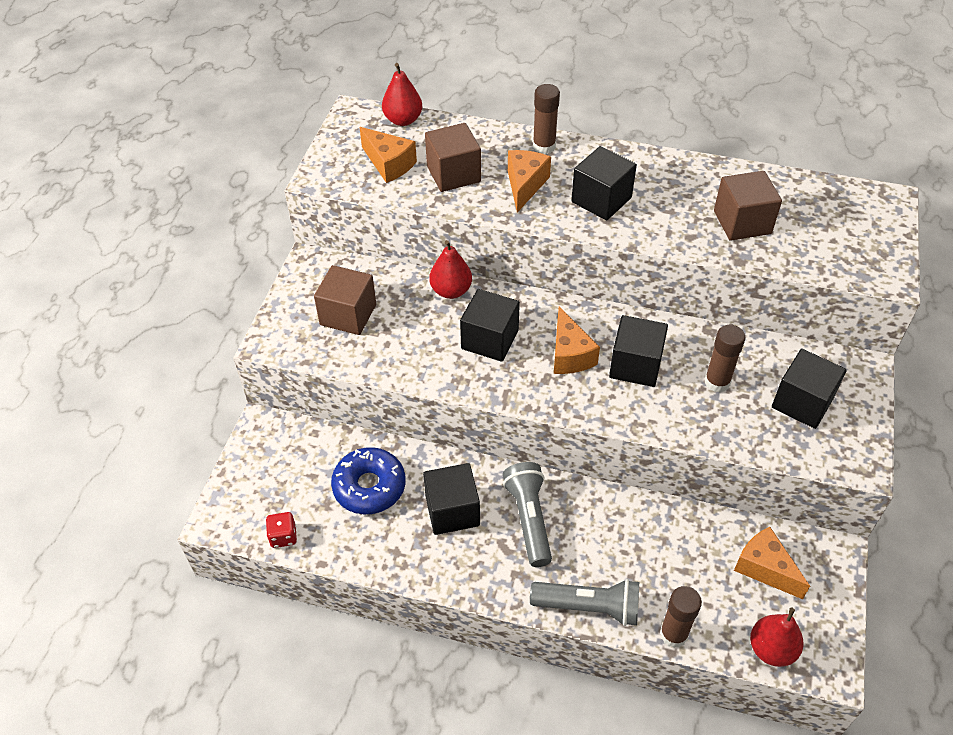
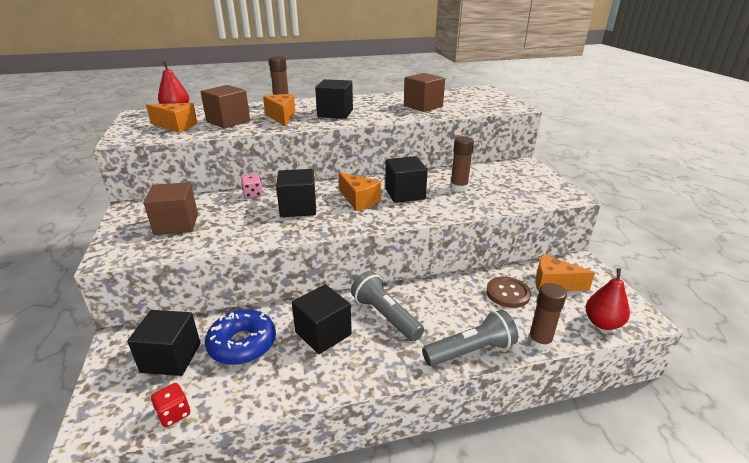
camera: 30 degrees left, 20 degrees down
red pear [429,240,472,299] -> pink dice [241,174,263,198]
black cube [772,349,847,429] -> black cube moved to [127,310,200,376]
none -> brown button [486,276,531,308]

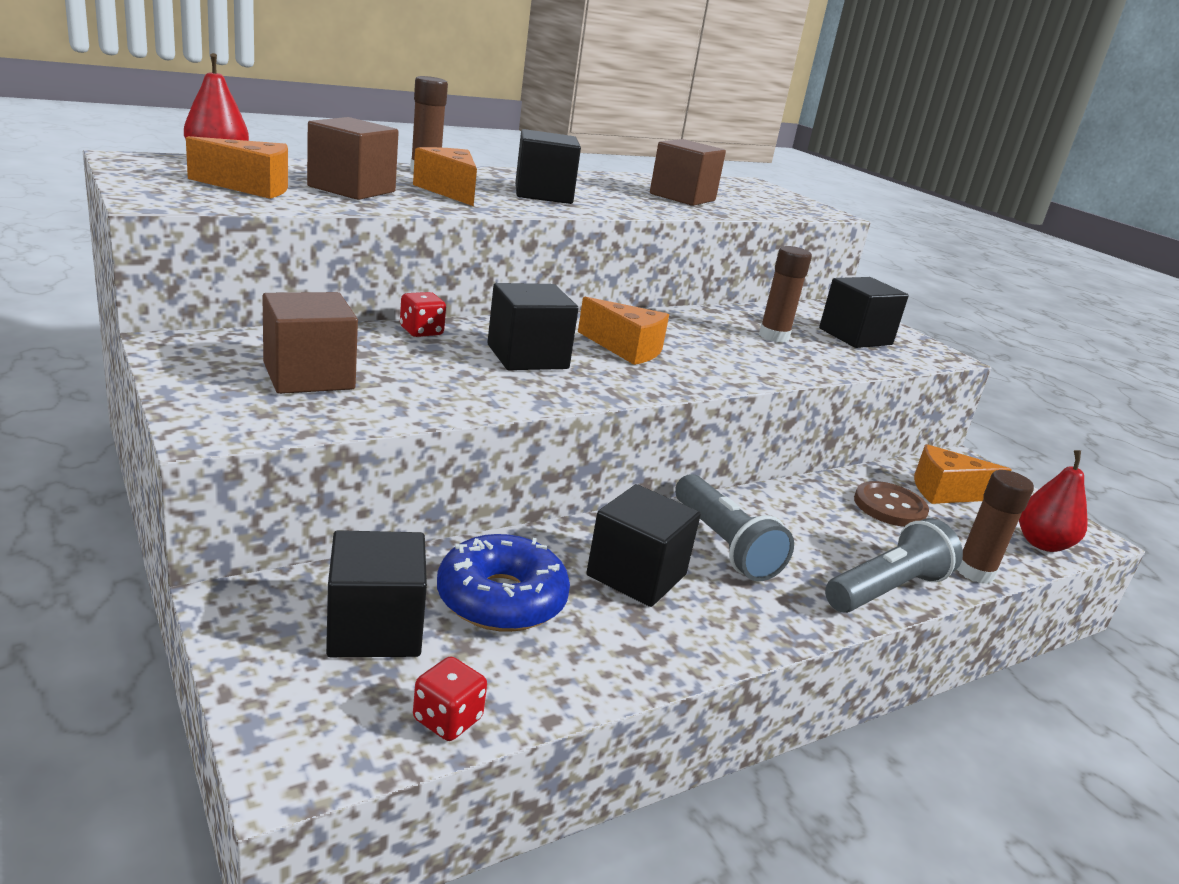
camera: 20 degrees left, 5 degrees down
pink dice [241,174,263,198] -> red dice [400,292,446,337]
grey flashlight [351,271,424,342] -> grey flashlight turned 150 degrees counterclockwise [675,474,794,581]
black cube [385,156,428,203] -> black cube moved to [819,277,909,348]

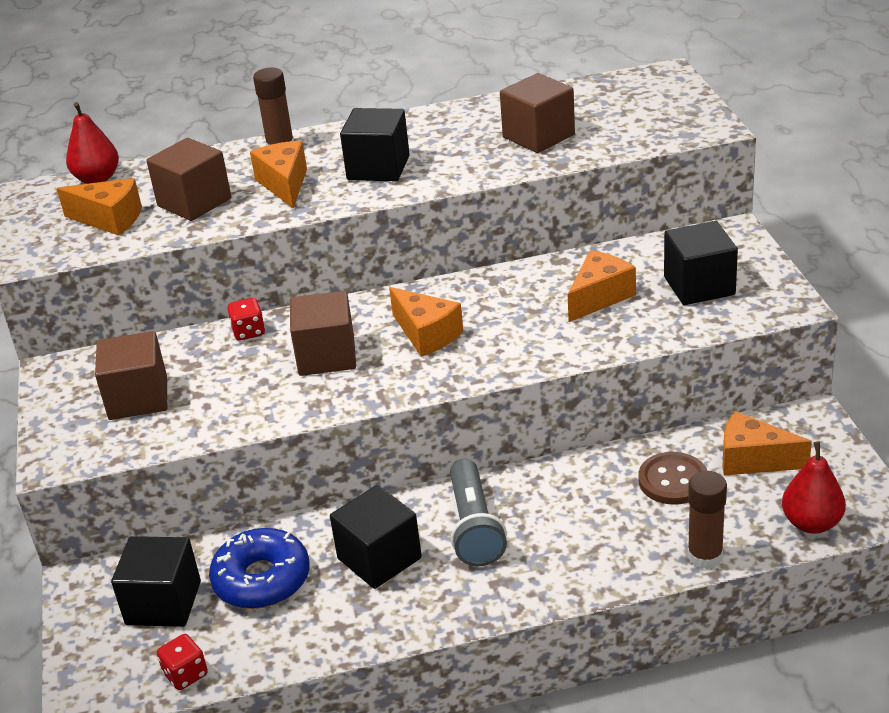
camera: 25 degrees right, 10 degrees up
black cube [487,283,578,370] -> brown cube [290,291,356,376]
brown glue stick [759,246,812,343] -> orange cheese [568,250,636,322]
grey flashlight [825,518,963,613] -> none

